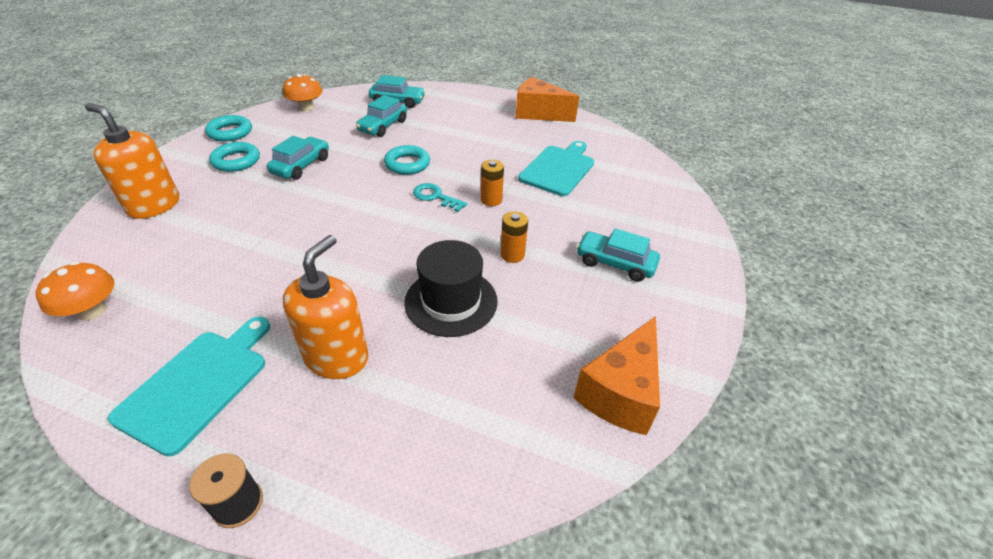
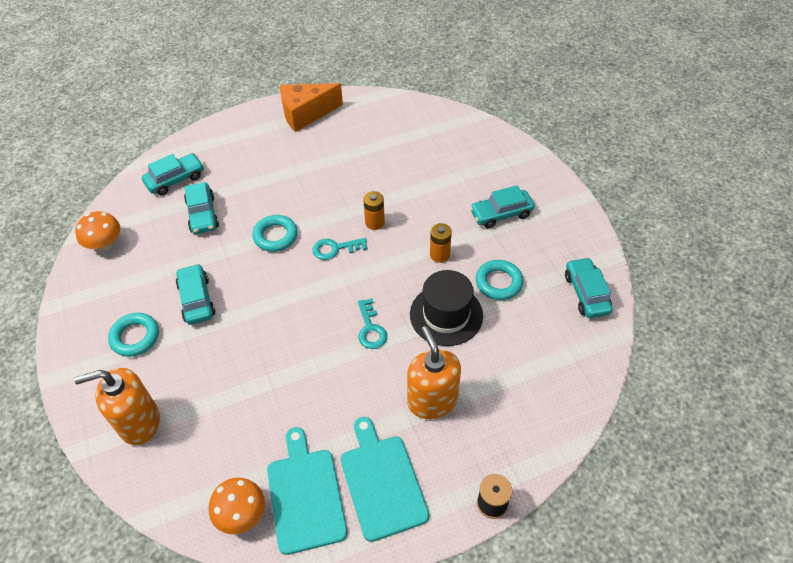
camera: 40 degrees left, 10 degrees up
turquoise ring [205,115,252,142] -> turquoise ring moved to [476,260,523,300]
turquoise cutting board [518,141,594,196] -> turquoise cutting board moved to [267,427,348,555]
orange cheese [573,316,660,435] -> turquoise car [565,257,613,318]
none -> turquoise key [358,298,387,349]

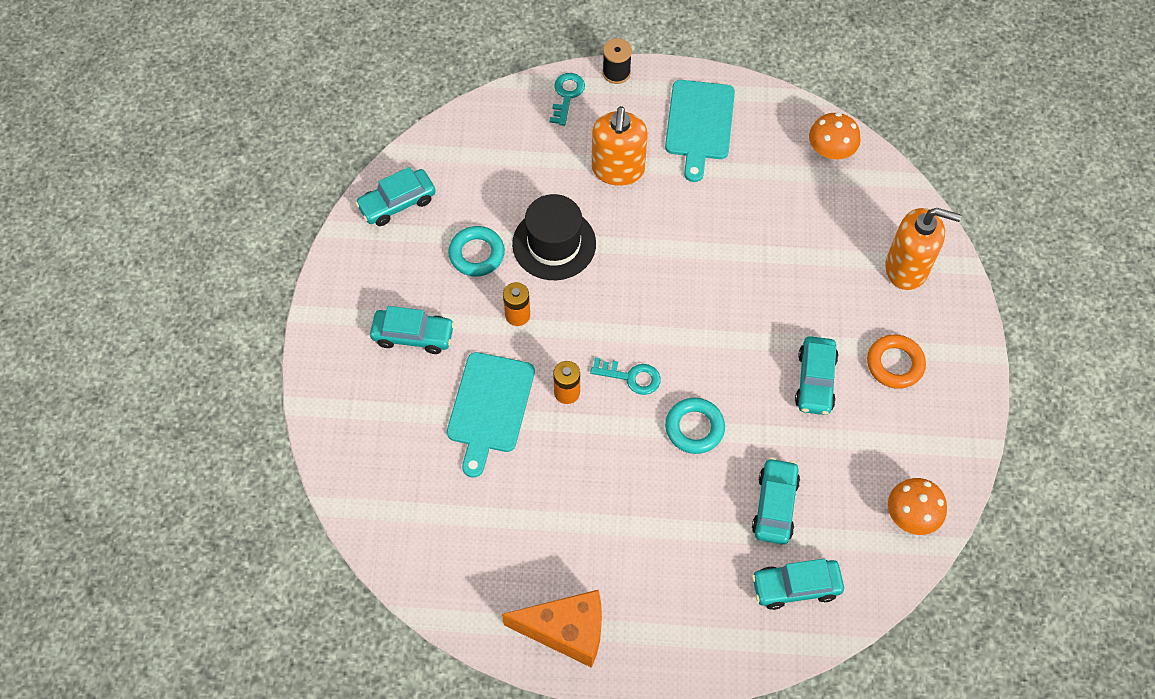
camera: 155 degrees left, 10 degrees up
turquoise ring [108,313,159,357] -> orange ring [867,334,926,389]
turquoise cutting board [267,427,348,555] -> turquoise cutting board moved to [447,352,535,478]
turquoise key [358,298,387,349] -> turquoise key moved to [549,73,585,126]
turquoise car [565,257,613,318] -> turquoise car turned 45 degrees clockwise [355,167,436,226]

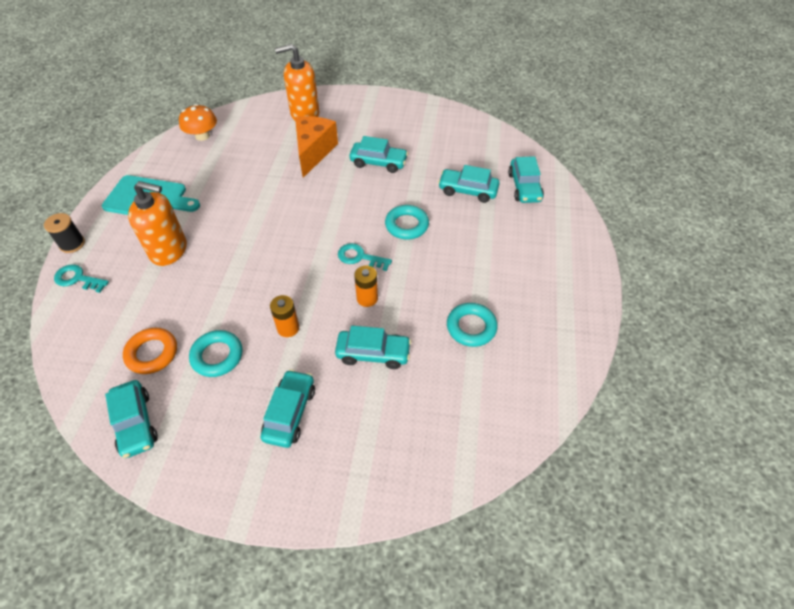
camera: 85 degrees left, 10 degrees down
turquoise cutting board [447,352,535,478] -> turquoise car [335,326,411,369]
orange cheese [502,589,602,668] -> orange cheese moved to [295,116,338,178]
black hat [512,194,596,280] -> none
turquoise key [590,357,661,395] -> turquoise key turned 90 degrees counterclockwise [338,243,392,271]
orange ring [867,334,926,389] -> orange ring moved to [123,328,177,374]
orange soap dispenser [885,208,962,290] -> orange soap dispenser turned 120 degrees counterclockwise [275,44,319,120]
orange mushroom [888,478,947,535] -> none
none -> turquoise ring [447,303,498,347]

